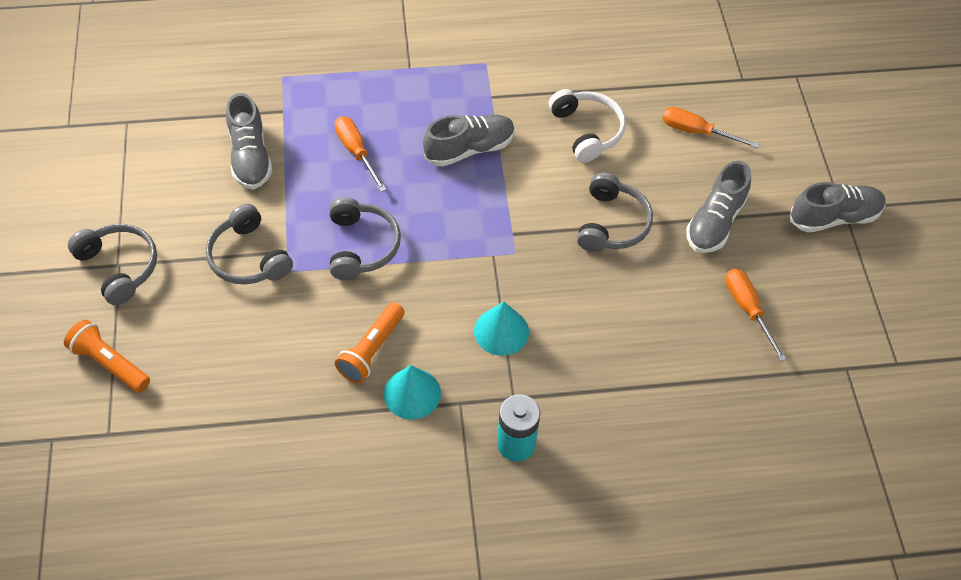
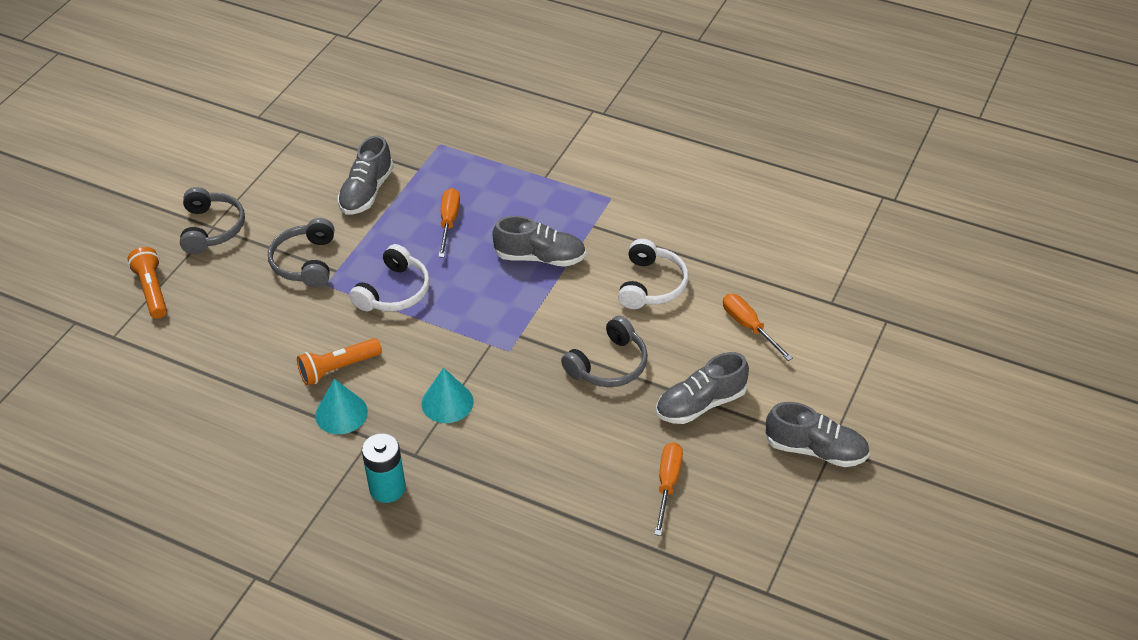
camera: 35 degrees right, 10 degrees down
grey headphones [330,197,401,280] -> white headphones [349,244,430,311]

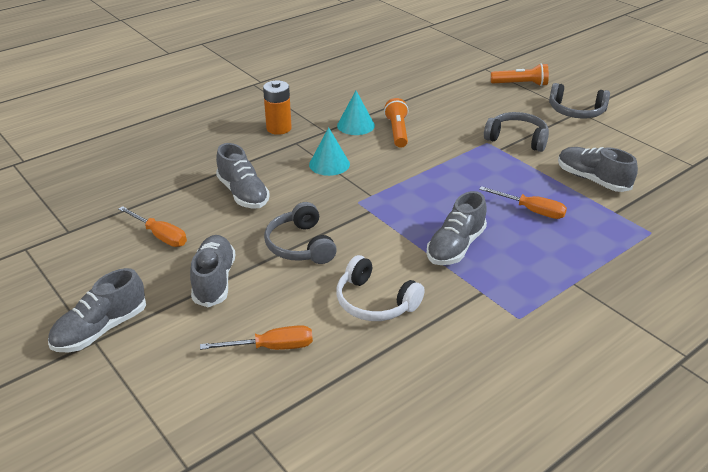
camera: 115 degrees right, 10 degrees down
white headphones [349,244,430,311] -> none
turquoise battery [362,433,406,503] -> orange battery [263,80,292,135]
none -> grey shoe [216,143,270,209]

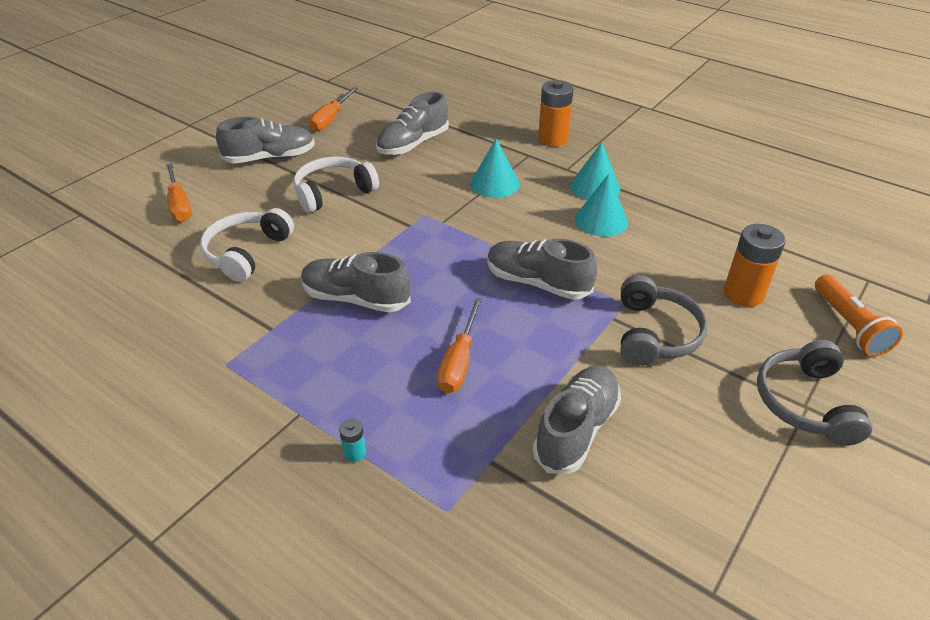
camera: 75 degrees right, 5 degrees up
grey shoe [48,268,146,353] -> grey shoe moved to [487,239,597,300]
grey headphones [264,202,337,264] -> white headphones [294,156,379,213]
orange flashlight [384,98,408,148] -> turquoise cone [575,174,628,237]
none -> turquoise battery [339,419,366,462]
none -> orange battery [724,224,786,307]

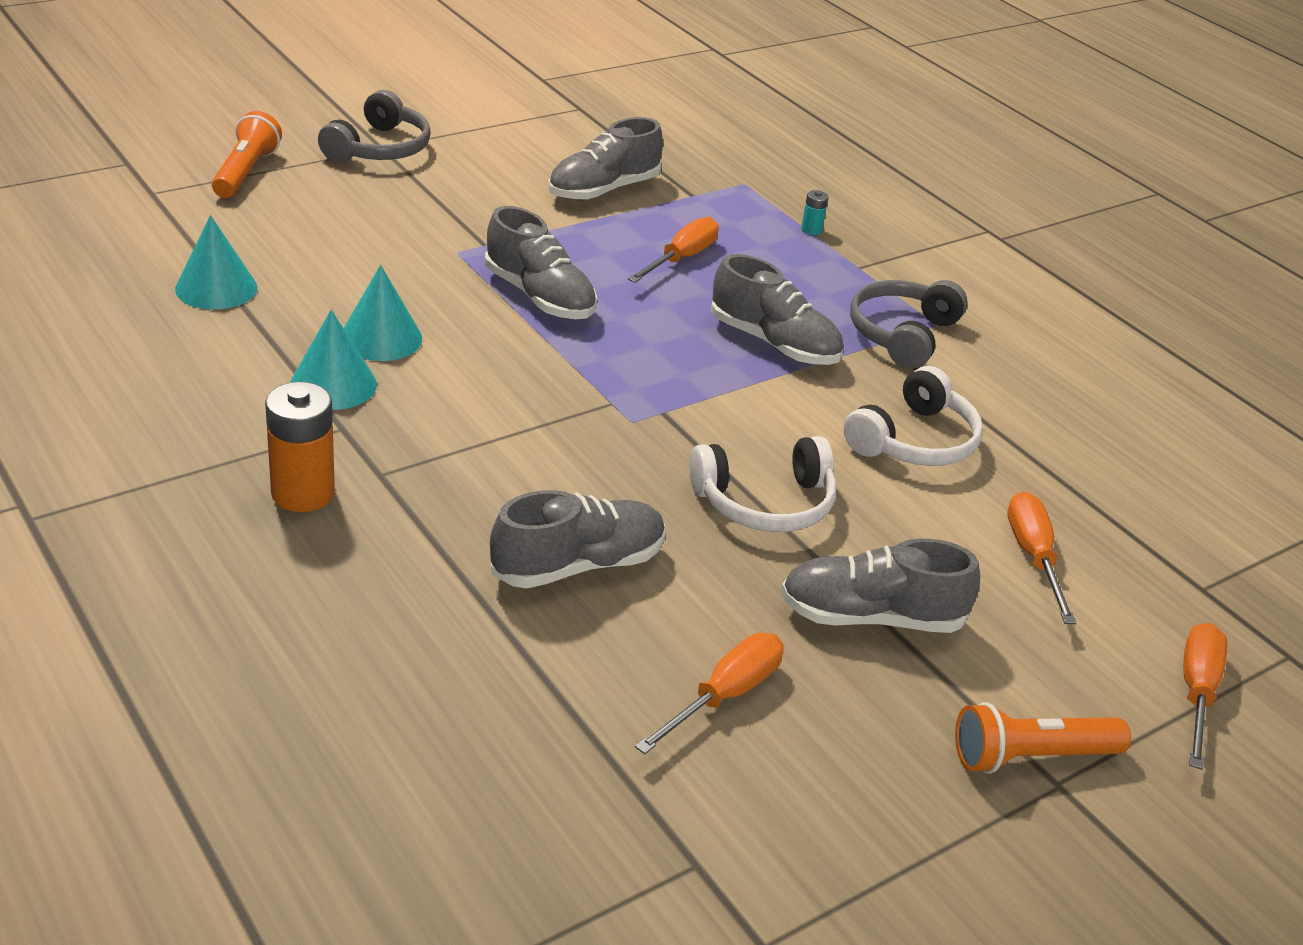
camera: 165 degrees left, 5 degrees down
turquoise cone [470,138,519,198] -> turquoise cone moved to [175,215,257,310]
grey headphones [621,275,708,366] -> grey headphones moved to [850,280,968,369]
orange battery [724,224,786,307] -> none
none -> orange flashlight [955,702,1131,774]
none -> orange screwdriver [1183,623,1227,770]

